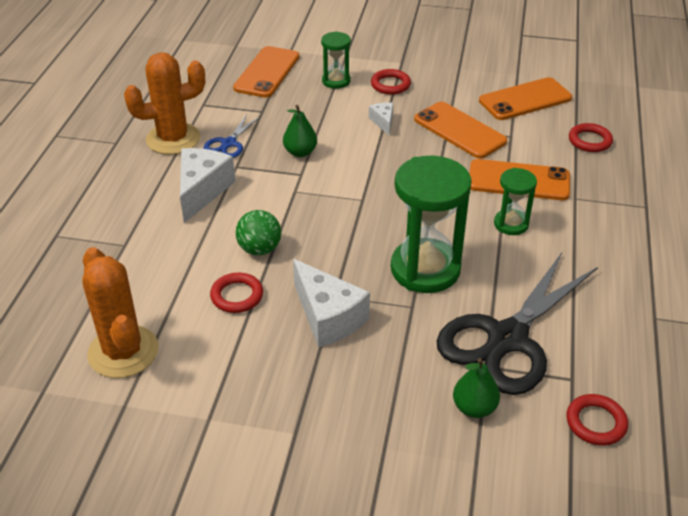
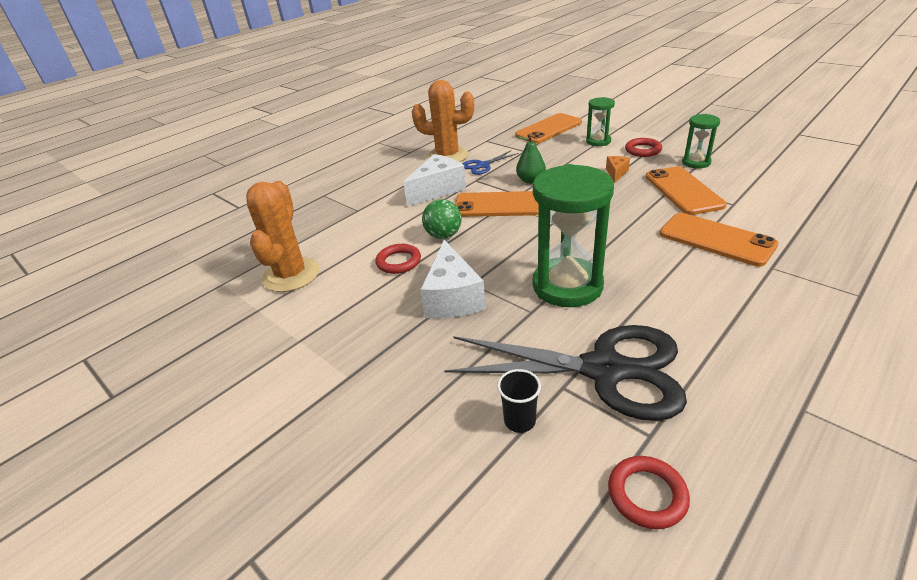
camera: 35 degrees right, 5 degrees down
white cheese [369,102,393,135] -> orange cheese [606,156,630,183]
black scissors [436,253,598,395] -> black scissors turned 150 degrees counterclockwise [444,325,687,421]
green pear [453,358,500,418] -> black cup [497,369,541,433]
orange phone [479,77,572,120] -> orange phone moved to [455,191,539,217]
green hourglass [494,168,537,235] -> green hourglass moved to [682,114,720,168]
red ring [569,123,613,152] -> none

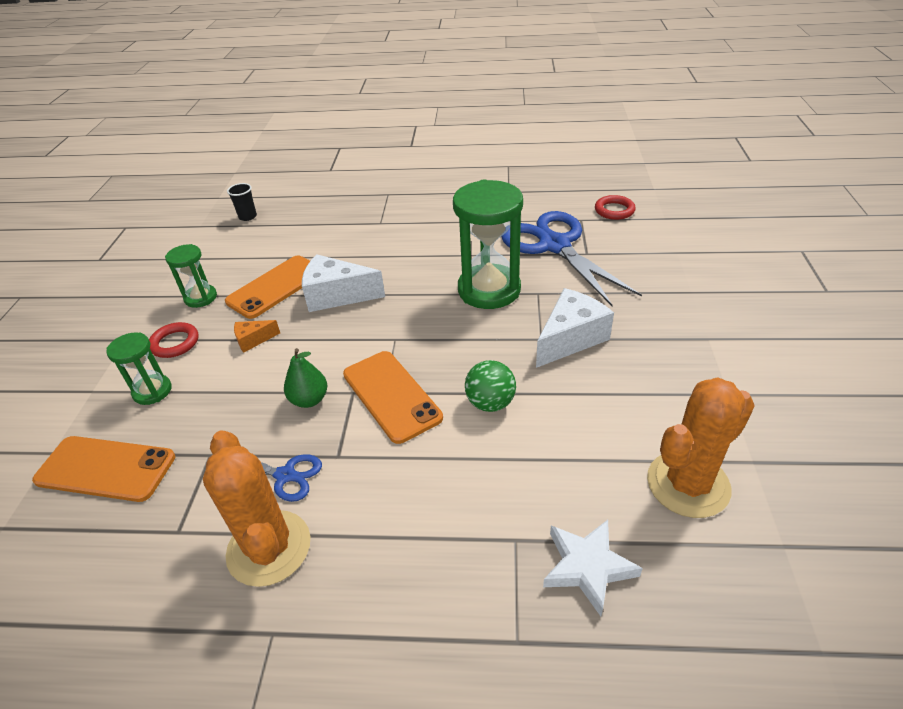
camera: 130 degrees left, 5 degrees up
red ring [376,244,421,274] -> none
white cheese [403,154,466,207] -> white cheese moved to [302,254,385,312]
black scissors [444,325,687,421] -> blue scissors [501,211,642,307]
black cup [497,369,541,433] -> black cup moved to [227,183,257,221]
orange phone [659,213,778,267] -> none
none -> white star [543,520,643,616]

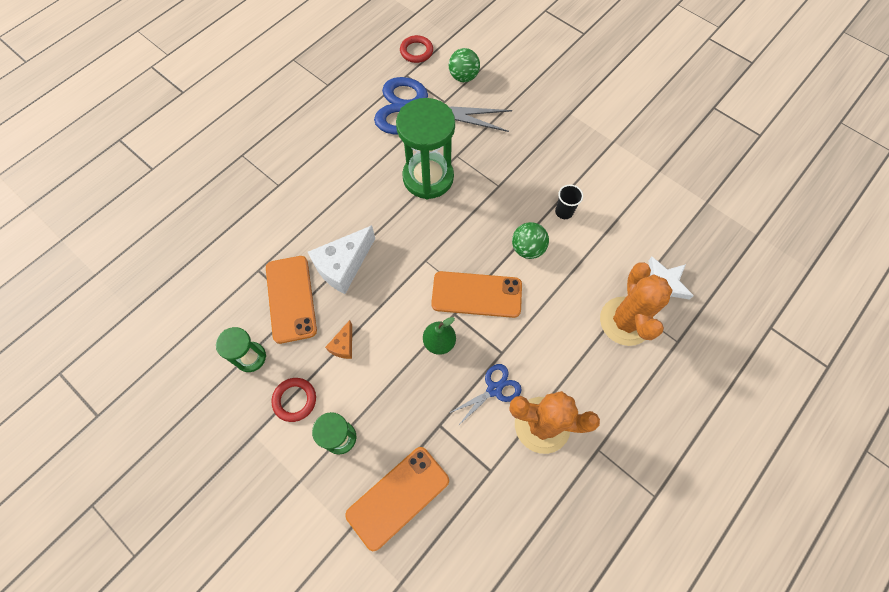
camera: 55 degrees left, 25 degrees up
black cup [227,183,257,221] -> black cup moved to [555,185,583,219]
white cheese [536,288,614,368] -> none
orange cactus [647,377,755,518] -> orange cactus moved to [600,262,672,346]
none -> green ball [449,48,480,82]

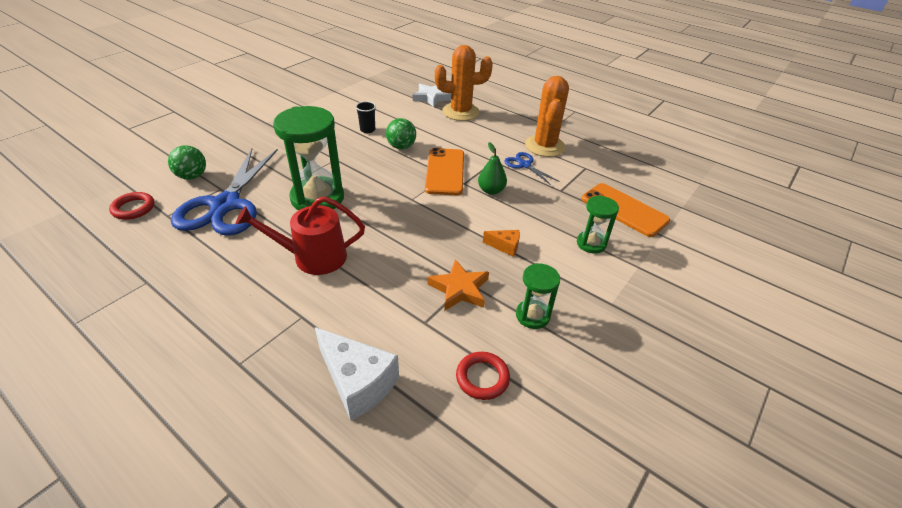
camera: 95 degrees left, 25 degrees down
orange phone [266,256,317,344] -> orange star [428,259,489,311]
red ring [271,378,316,422] -> red ring moved to [456,352,510,400]
white cheese [308,225,375,294] -> white cheese moved to [315,327,399,421]
none -> red watering can [236,196,365,275]

